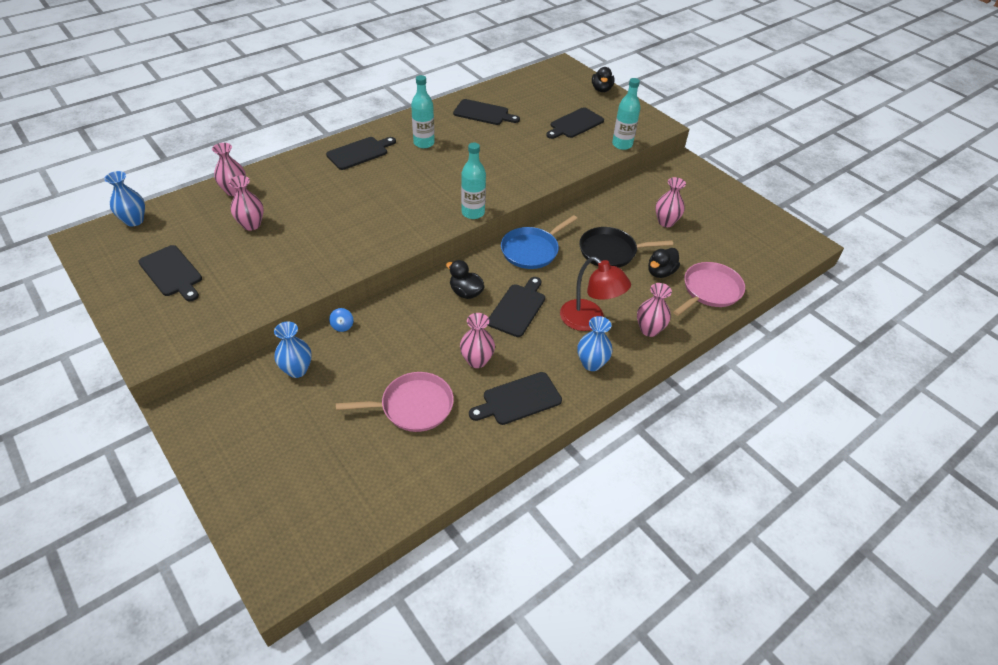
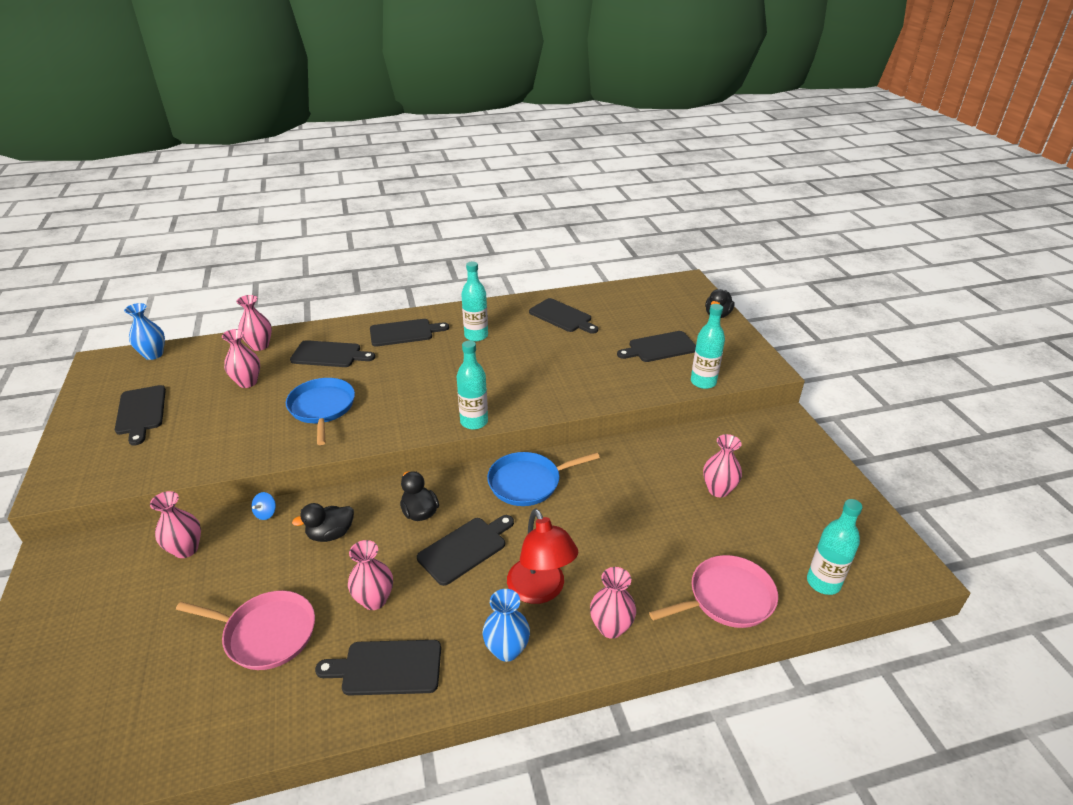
camera: 25 degrees right, 10 degrees down
blue vase [274,321,312,378] -> pink vase [150,491,201,558]
black pan [579,227,673,268] -> none
black duck [648,248,680,278] -> black duck moved to [292,503,354,542]
none -> blue pan [286,378,355,445]
none -> black cutting board [290,340,375,367]
none -> turquoise bottle [807,499,863,595]

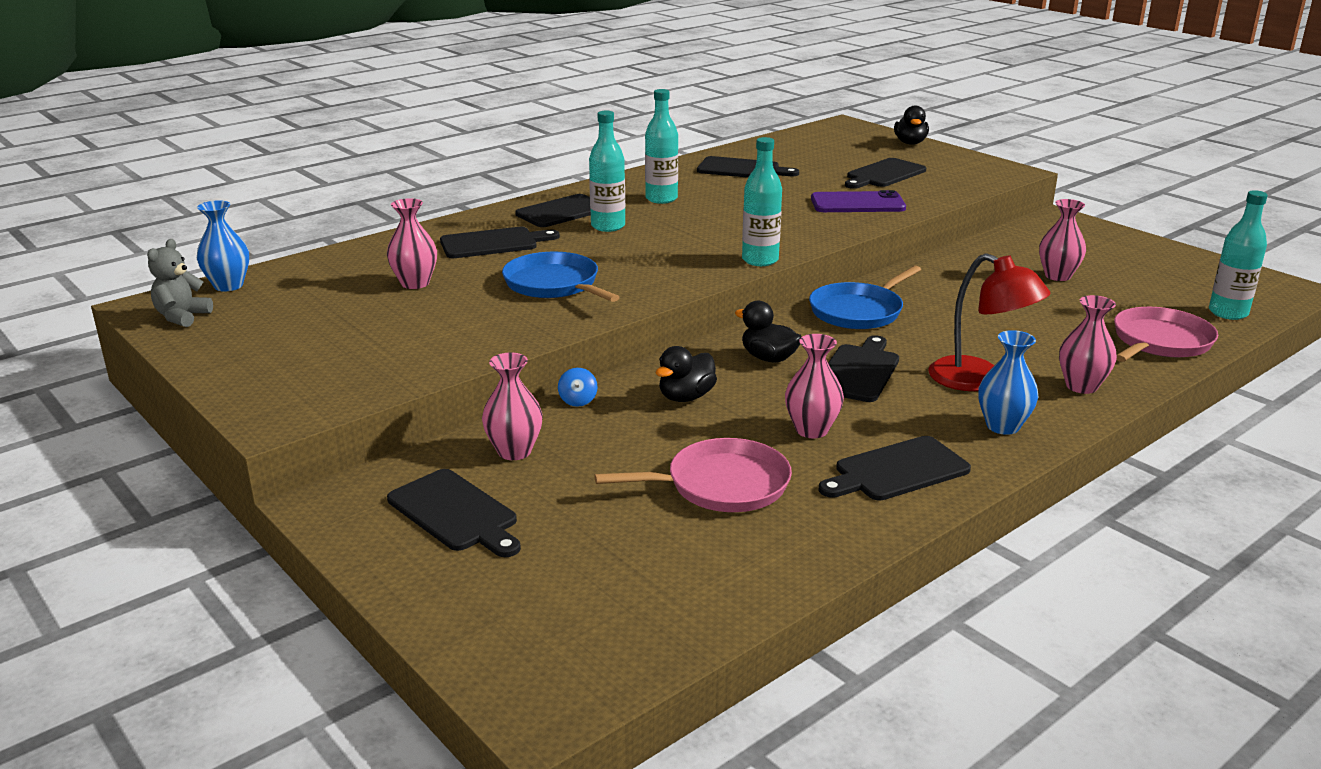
camera: 25 degrees left, 10 degrees down
black cutting board [115,385,166,446] -> black cutting board moved to [387,469,521,557]
pink vase [236,295,272,351] -> none
turquoise bottle [691,304,725,389] -> turquoise bottle moved to [589,111,625,232]
none -> grey teddy bear [147,239,213,327]
none -> purple phone [811,190,906,212]

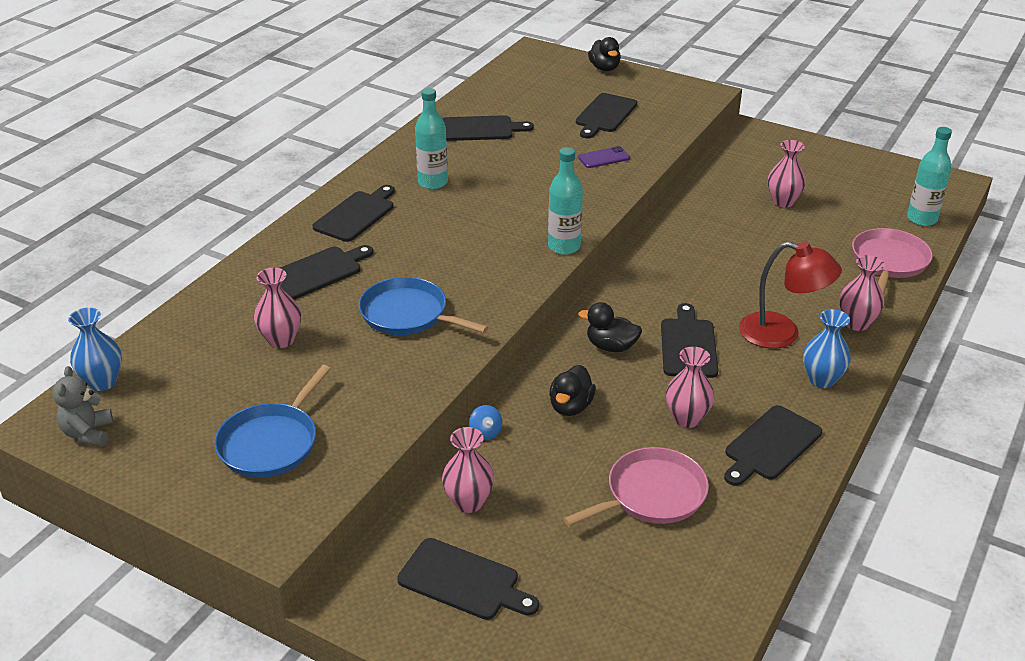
camera: 20 degrees left, 10 degrees up
turquoise bottle [589,111,625,232] -> none
blue pan [809,266,921,329] -> blue pan moved to [214,365,331,478]
purple phone [811,190,906,212] -> purple phone [578,146,630,168], size x0.61

